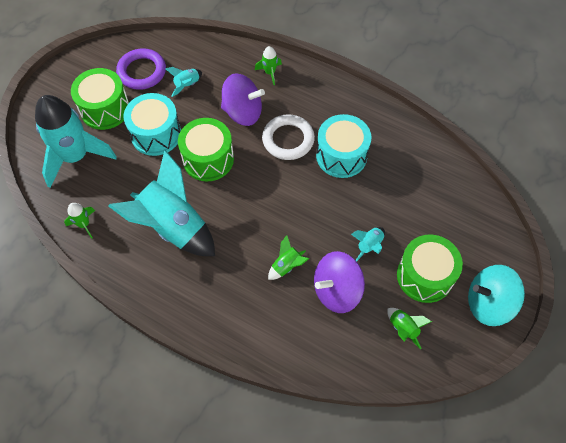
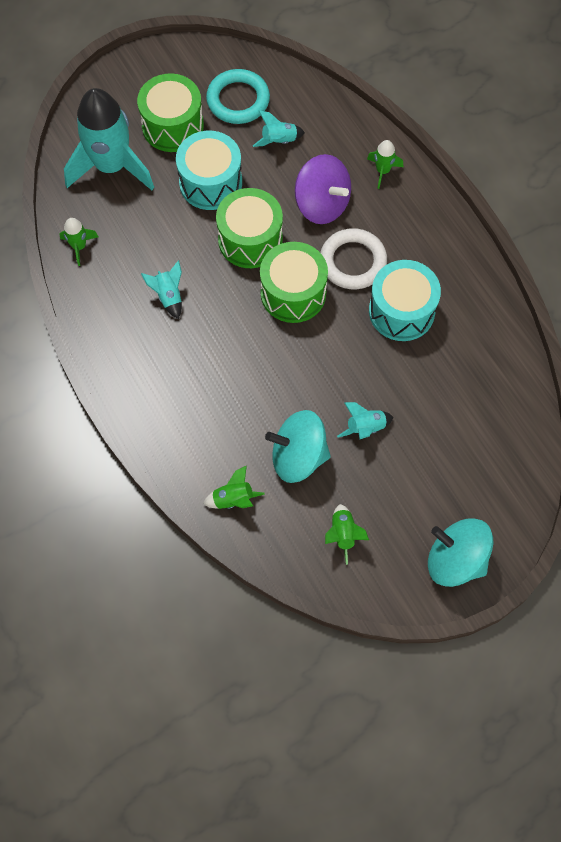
camera: 30 degrees right, 5 degrees up
turquoise rocket [108,150,215,256] -> turquoise rocket [141,260,182,319], size x0.42
purple ring [116,48,166,90] -> turquoise ring [206,69,270,124]
green rocket [268,235,309,280] -> green rocket moved to [203,465,265,509]
purple spinning top [314,251,365,313] -> turquoise spinning top [265,410,331,483]
green drum [397,235,463,303] -> green drum moved to [260,242,328,323]

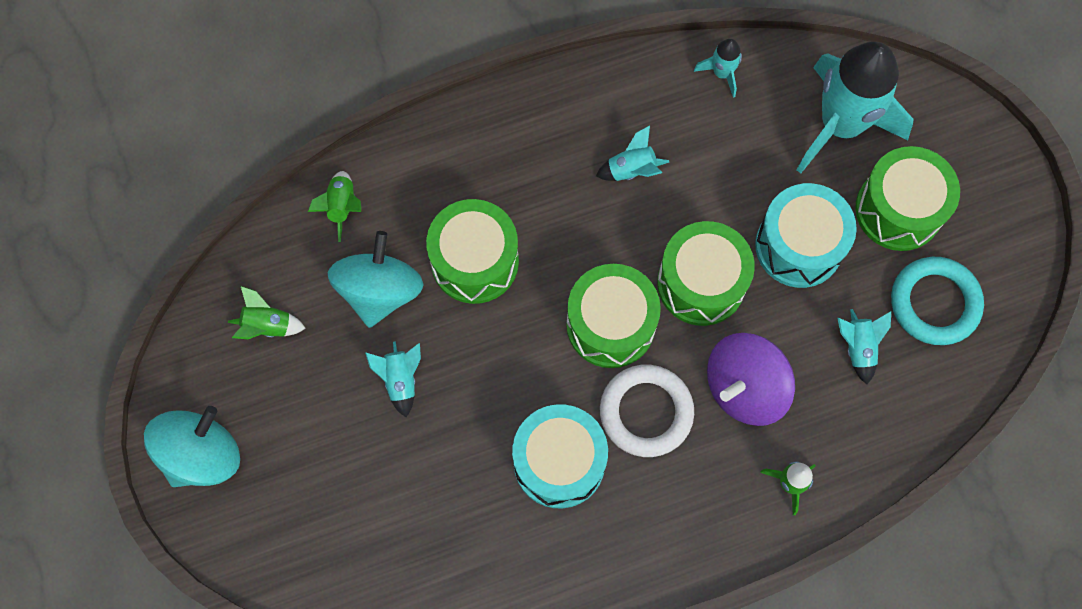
camera: 100 degrees right, 5 degrees up
green rocket [60,218,98,266] -> turquoise rocket [694,39,742,98]
none -> green drum [426,199,519,304]

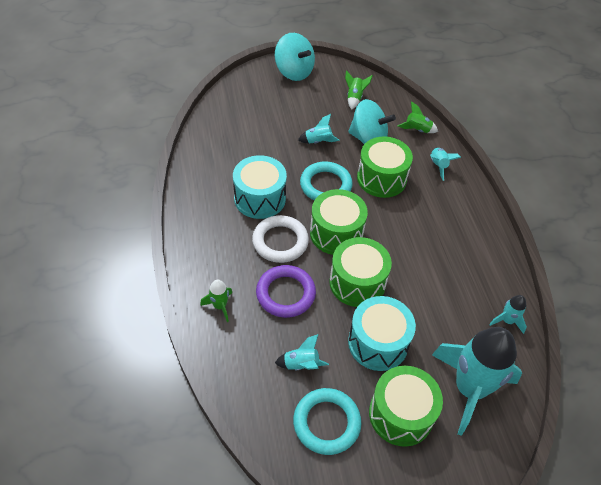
camera: 95 degrees right, 20 degrees down
turquoise rocket [596,126,669,181] -> turquoise rocket moved to [430,148,461,181]
purple spinning top [707,333,795,426] -> purple ring [256,265,316,318]
none -> turquoise ring [300,162,353,201]

